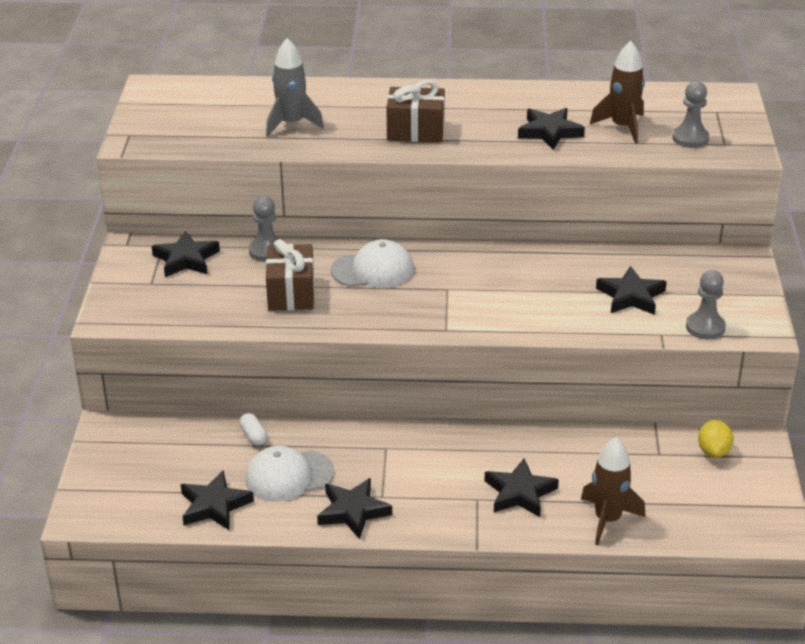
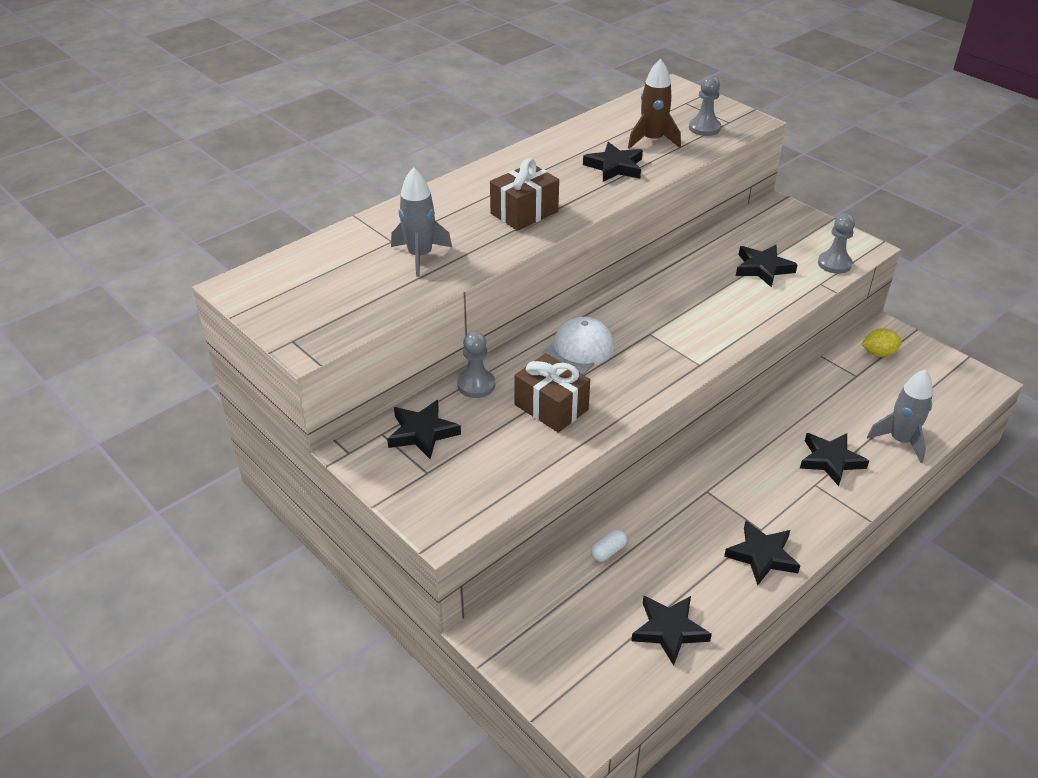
camera: 45 degrees left, 5 degrees up
white capsule [239,413,267,446] -> white capsule turned 60 degrees counterclockwise [591,530,627,562]
white cap [245,446,334,502] -> none
brown rocket [581,437,646,545] -> grey rocket [867,369,933,463]
yellow lemon [698,420,734,458] -> yellow lemon turned 60 degrees counterclockwise [861,328,902,357]

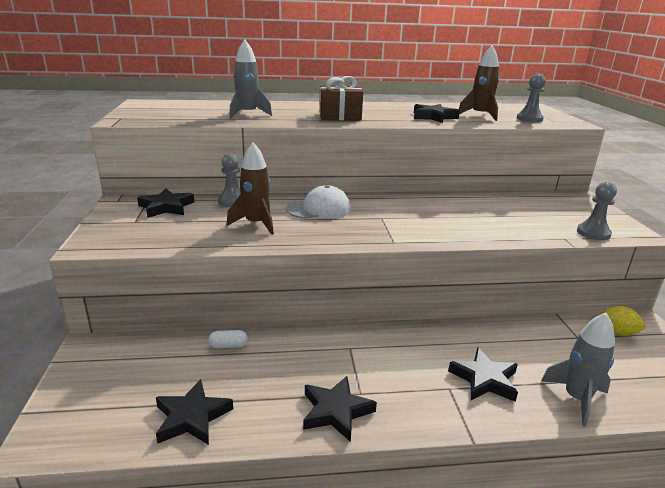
camera: 35 degrees right, 15 degrees down
brown gift [514,353,590,433] -> brown rocket [227,142,274,235]
black star [736,245,798,288] -> none

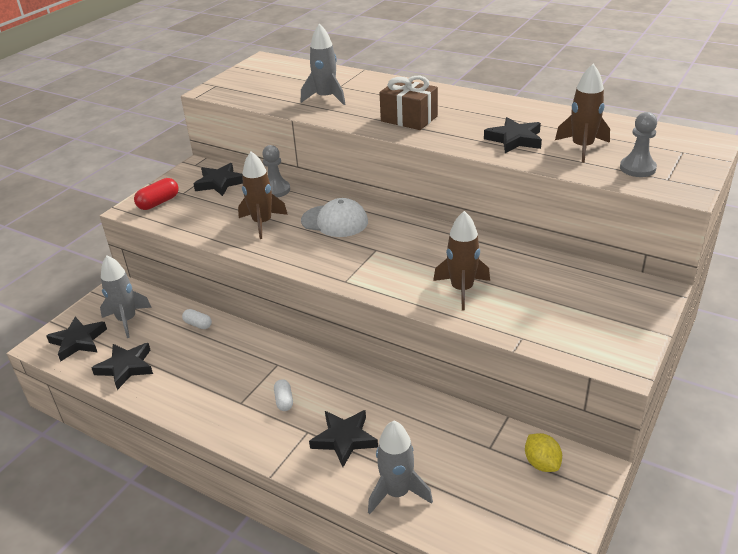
camera: 40 degrees right, 10 degrees up
black star [303,376,377,442] -> black star moved to [46,317,107,361]
grey pawn [577,182,617,240] -> none
none -> grey rocket [100,255,152,338]
none -> red capsule [134,178,179,210]
none -> white capsule [274,379,293,411]
none -> brown rocket [433,211,490,311]

